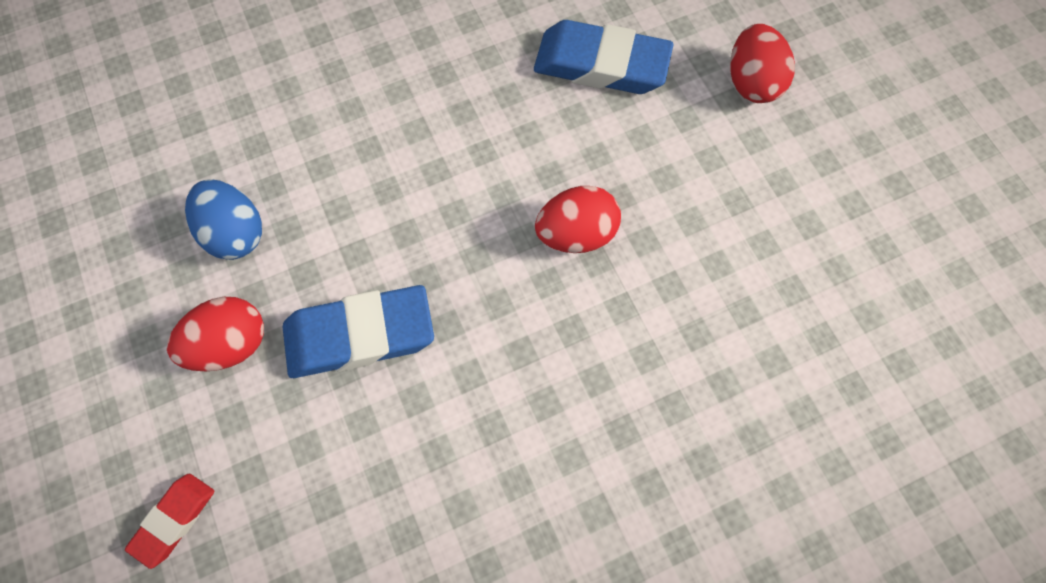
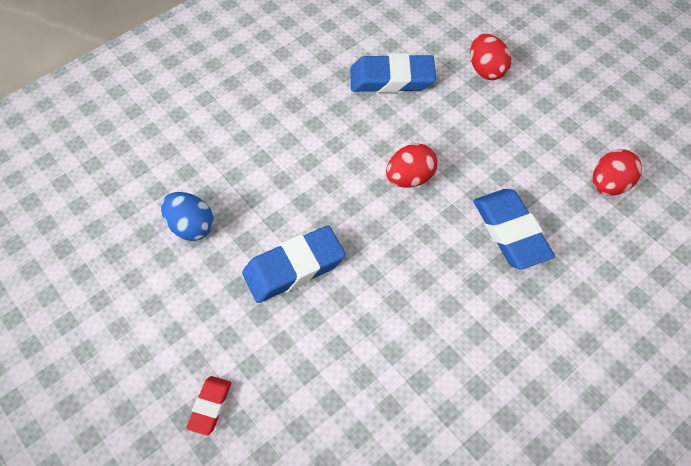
camera: 15 degrees left, 10 degrees down
red egg [167,297,264,371] -> red egg moved to [593,149,642,196]
none -> blue eraser [474,189,555,269]

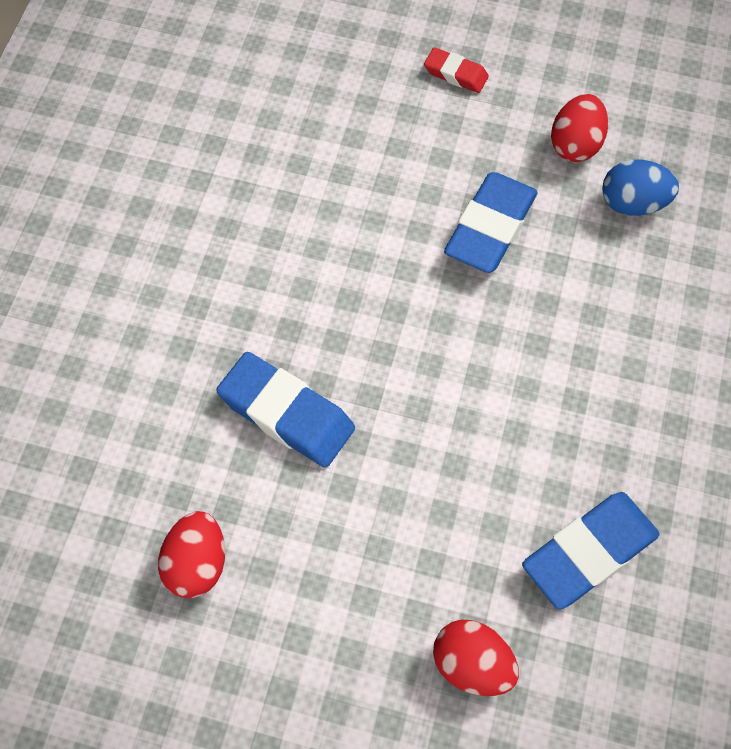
camera: 145 degrees right, 5 degrees up
red eraser [186,376,231,436] -> red eraser turned 45 degrees counterclockwise [424,47,489,93]
red egg [386,143,438,188] -> red egg moved to [551,94,608,162]

